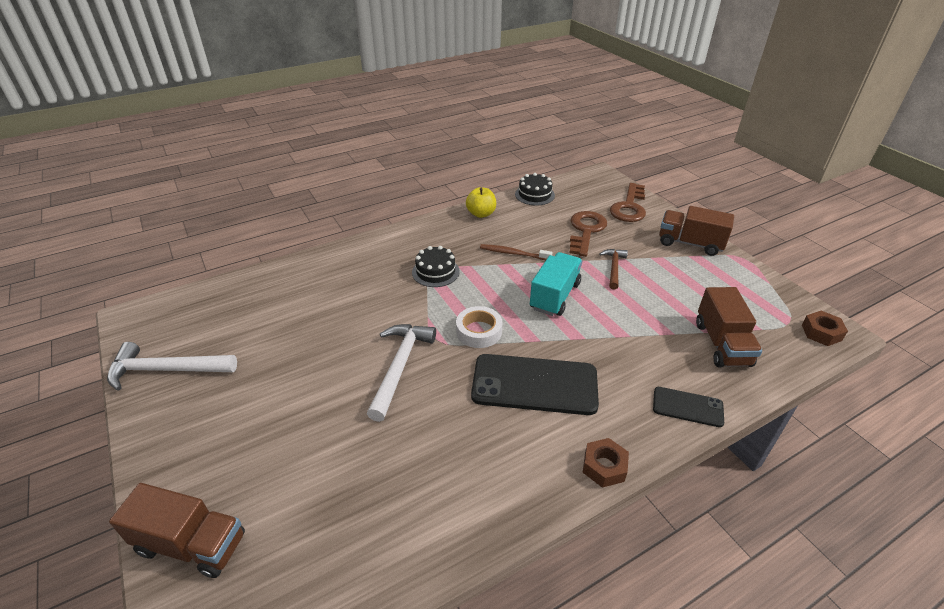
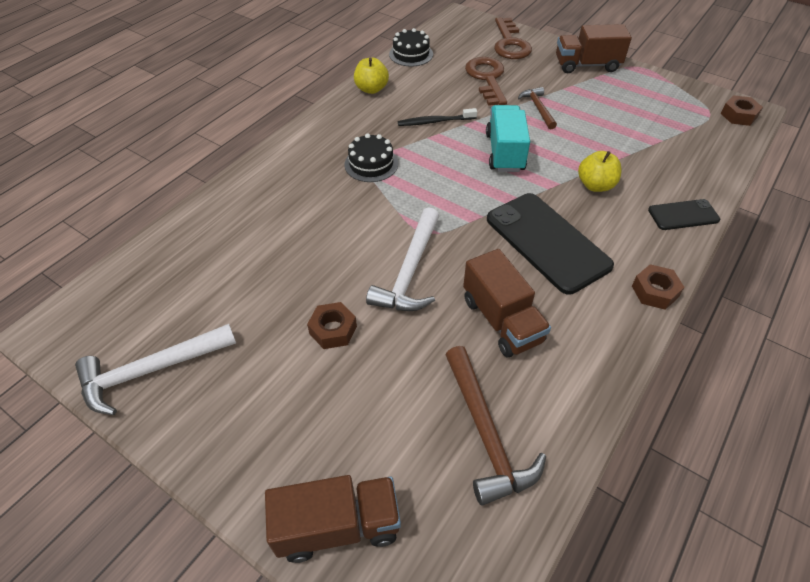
camera: 25 degrees left, 10 degrees up
white hammer [367,324,436,422] -> white hammer turned 150 degrees counterclockwise [366,207,439,311]
white tape [456,306,503,348] -> none
black phone [471,354,599,415] -> black phone turned 75 degrees clockwise [487,193,614,295]
brown toothbrush [480,244,552,260] -> black toothbrush [398,108,477,126]
brown truck [696,287,762,367] -> brown truck moved to [463,249,551,357]
none -> brown nut [307,302,357,349]
none -> brown hammer [446,346,546,506]
none -> yellow apple [578,151,622,192]

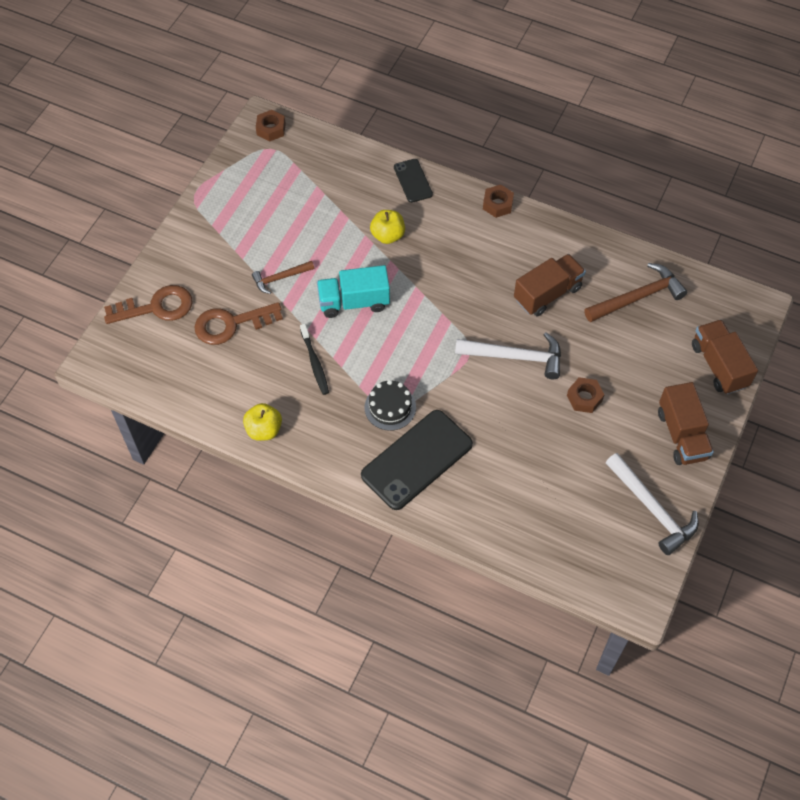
camera: 100 degrees left, 10 degrees up
black cake [389,28,433,66] -> none
black phone [487,193,614,295] -> black phone moved to [361,410,473,510]
brown truck [556,24,632,73] -> brown truck moved to [658,382,714,465]

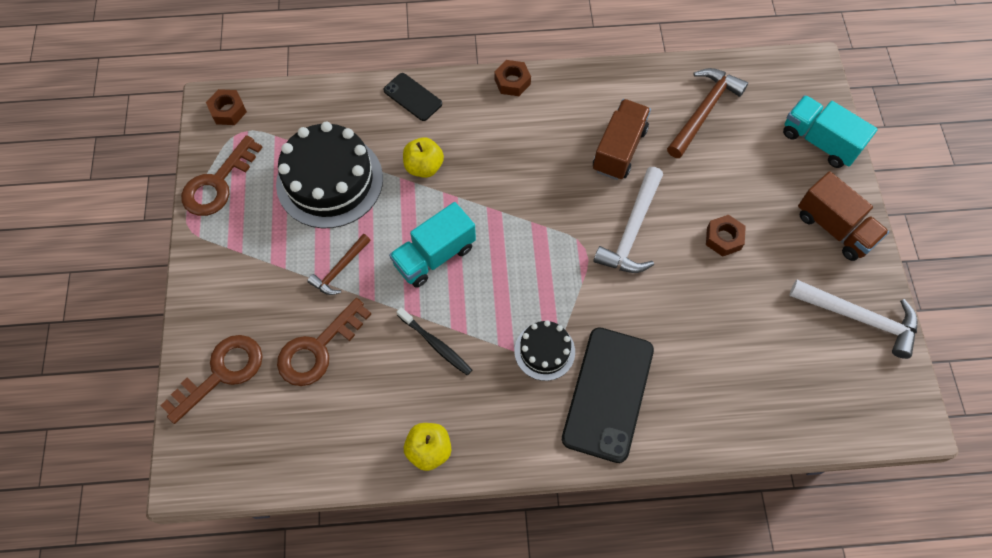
camera: 30 degrees left, 5 degrees up
white hammer [455,332,561,379] -> white hammer turned 135 degrees clockwise [593,167,663,273]
brown truck [692,319,758,394] -> turquoise truck [783,95,878,168]
none -> brown key [181,135,263,216]
none -> black cake [276,122,383,228]

